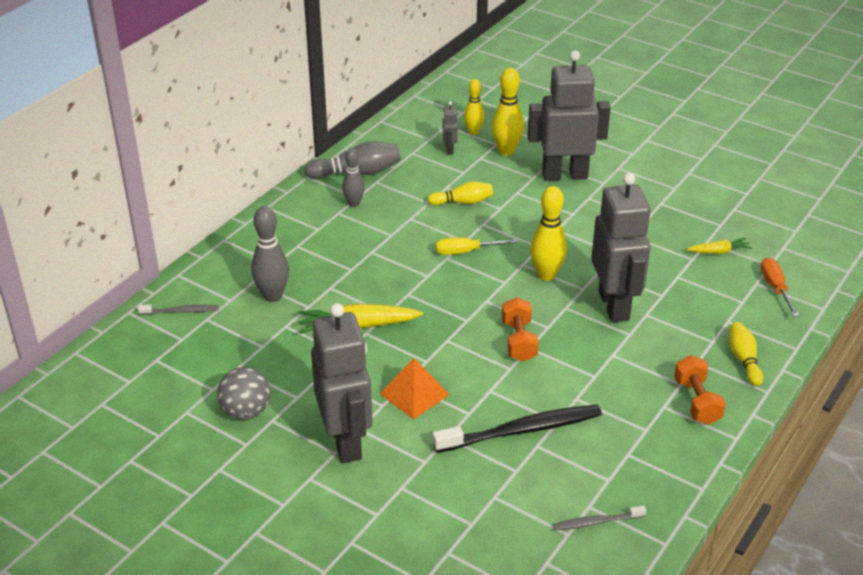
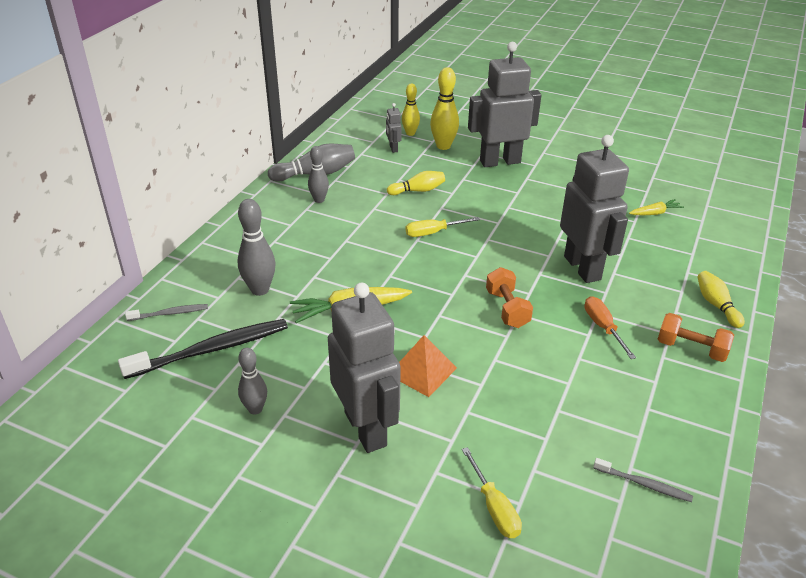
camera: 10 degrees left, 0 degrees up
grey ball [217,367,270,420] -> grey bowling pin [238,348,267,414]
black toothbrush [433,405,602,453] -> black toothbrush moved to [118,319,288,379]
yellow bowling pin [530,186,567,281] -> none
grey toothbrush [553,506,646,530] -> grey toothbrush turned 135 degrees counterclockwise [593,458,693,502]
orange dumbbell [674,355,726,425] -> orange dumbbell turned 45 degrees counterclockwise [658,313,734,362]
orange screwdriver [761,258,799,317] -> orange screwdriver moved to [584,296,636,359]
none -> yellow screwdriver [462,447,522,538]

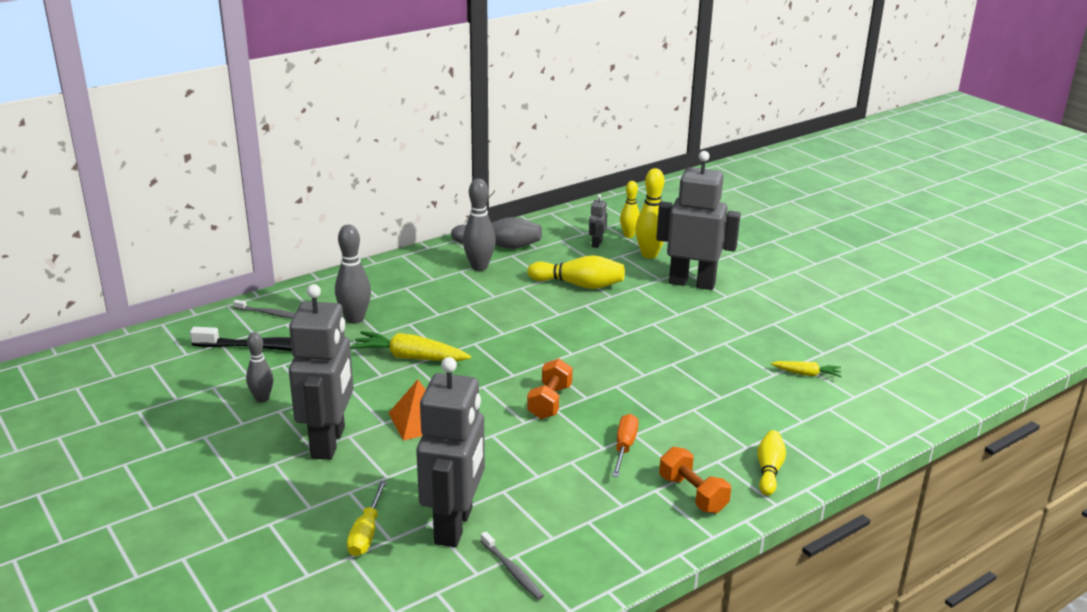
camera: 30 degrees right, 10 degrees down
grey bowling pin [308,146,329,203] -> grey bowling pin [463,179,496,271], size x1.52
yellow bowling pin [387,171,445,195] -> yellow bowling pin [527,255,625,289], size x1.52
yellow screwdriver [406,217,480,237] -> none
grey robot [560,135,629,283] -> grey robot moved to [416,357,485,547]

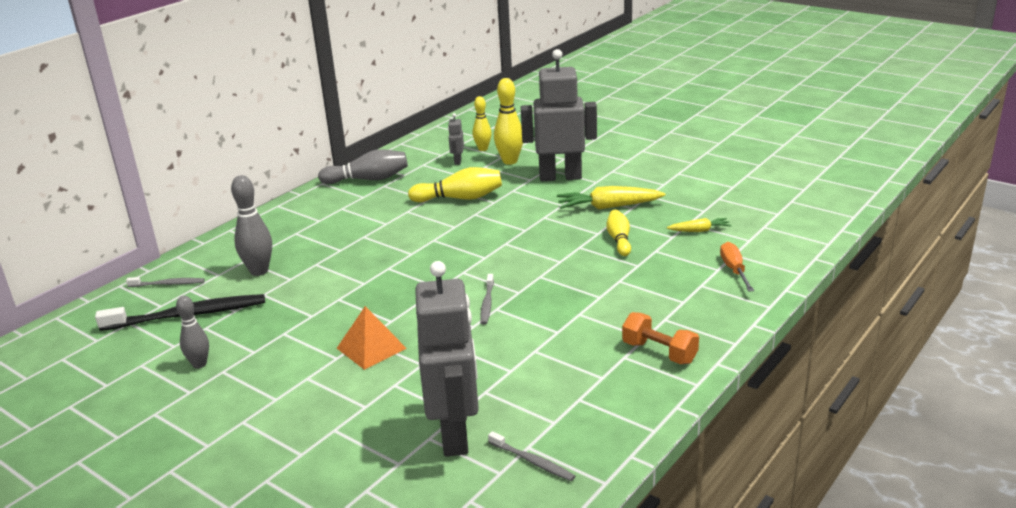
camera: 15 degrees left, 0 degrees up
grey robot [289,284,354,460] -> none
yellow screwdriver [347,481,387,556] -> none
yellow carrot [350,331,471,361] -> yellow carrot moved to [557,186,665,210]
grey bowling pin [463,179,496,271] -> none
orange dumbbell [527,359,573,419] -> grey toothbrush [480,274,494,325]
orange screwdriver [612,414,639,477] -> orange screwdriver moved to [720,242,754,292]
yellow bowling pin [757,430,786,496] -> yellow bowling pin moved to [607,210,631,256]

